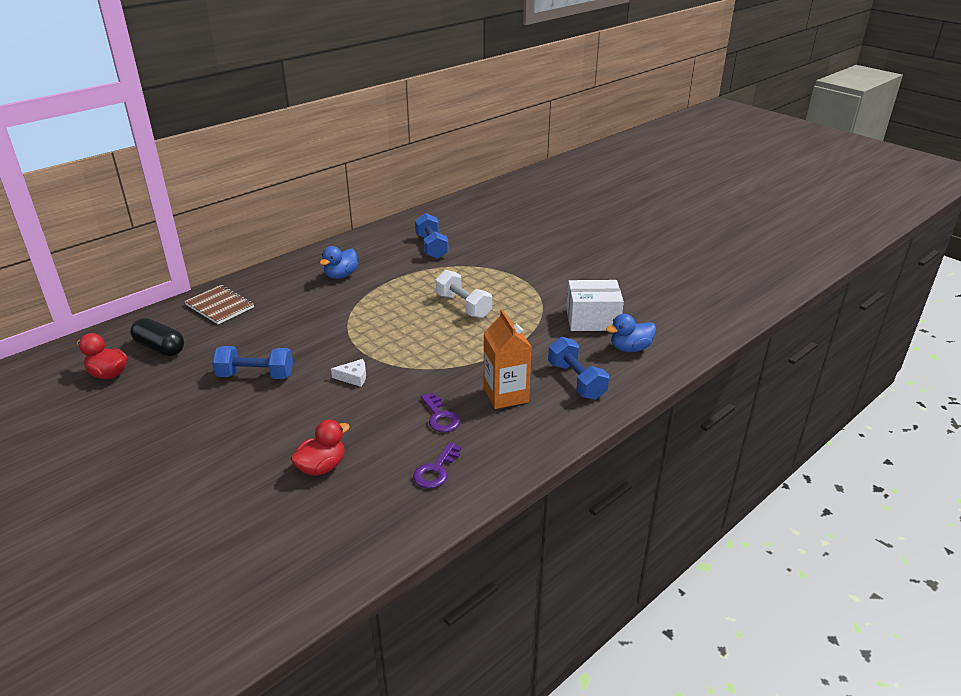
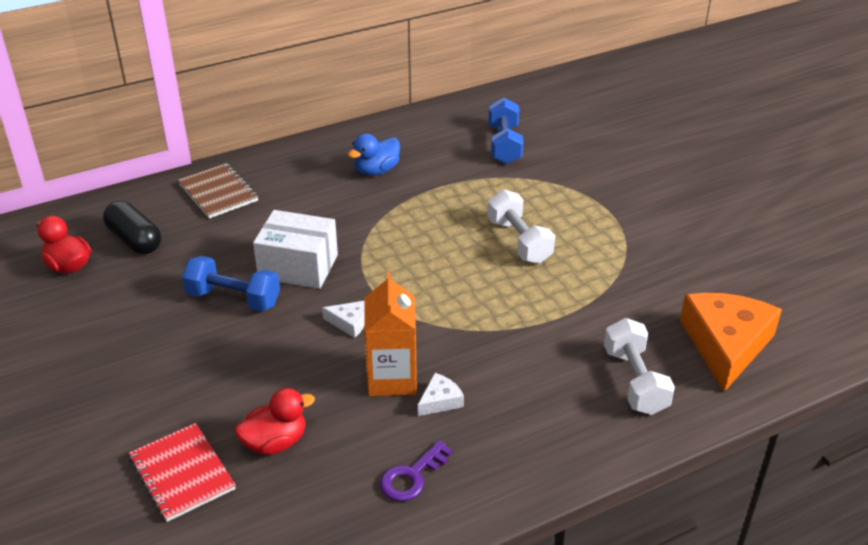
camera: 15 degrees right, 5 degrees up
purple key [421,393,460,432] -> white cheese [417,373,464,416]
orange carton [484,309,531,409] -> orange carton moved to [364,272,417,396]
blue dumbbell [548,337,609,400] -> white dumbbell [604,318,675,415]
white box [566,280,624,331] -> white box moved to [253,210,338,289]
blue duck [606,314,656,352] -> orange cheese [680,293,782,392]
none -> red notebook [129,423,236,522]

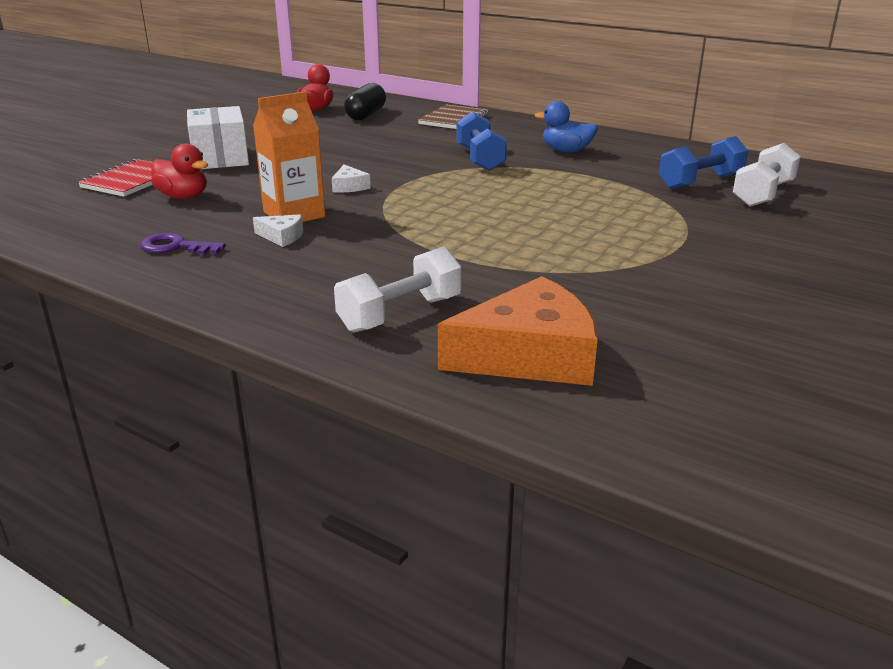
camera: 60 degrees right, 10 degrees down
blue dumbbell [182,256,280,312] -> blue dumbbell moved to [456,111,507,171]
white box [253,210,338,289] -> white box moved to [187,106,249,169]
white dumbbell [487,189,555,264] -> white dumbbell moved to [733,143,801,207]

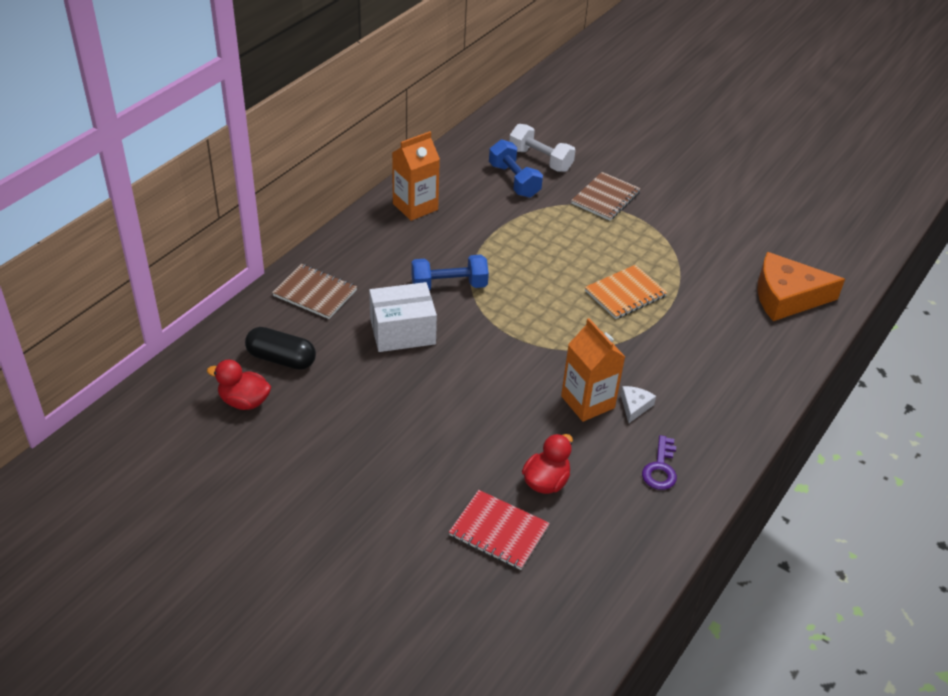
camera: 90 degrees left, 15 degrees up
white box [187,106,249,169] -> white box moved to [369,282,437,352]
white cheese [331,165,371,193] -> none
white dumbbell [334,246,462,333] -> none
orange cheese [438,276,598,386] -> orange cheese turned 75 degrees counterclockwise [757,252,845,321]
blue duck [535,101,598,153] -> none
none -> orange carton [392,131,440,221]
none -> brown notebook [571,172,641,221]
none -> orange notebook [585,265,667,319]

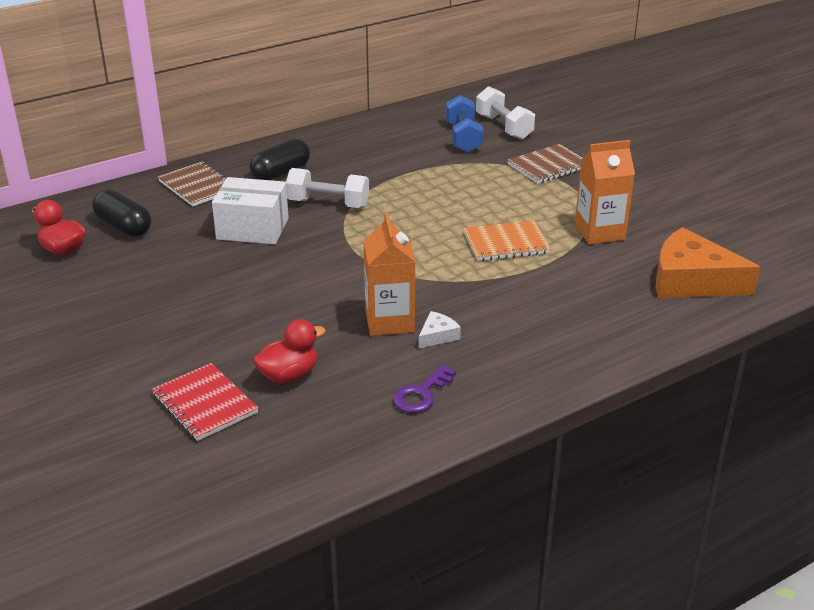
camera: 25 degrees right, 10 degrees down
orange carton [392,131,440,221] -> orange carton moved to [575,140,635,245]
blue dumbbell [411,255,489,290] -> white dumbbell [286,168,369,208]
none -> black capsule [250,139,310,180]

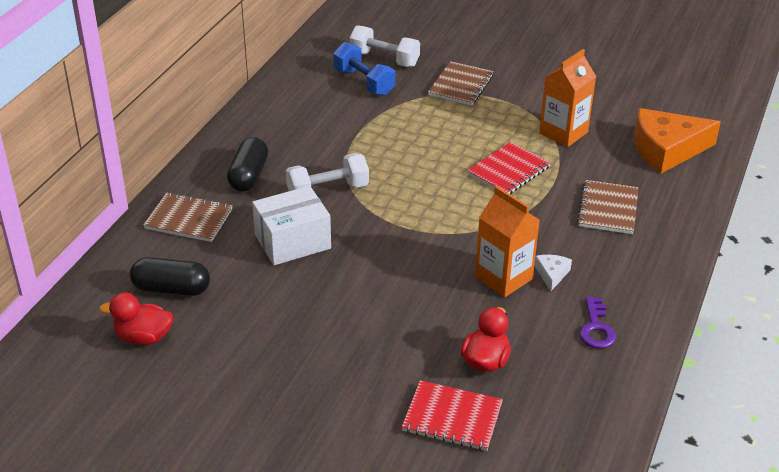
camera: 35 degrees left, 5 degrees up
orange notebook [463,220,551,261] -> red notebook [467,142,551,194]
none -> brown notebook [577,180,639,234]

